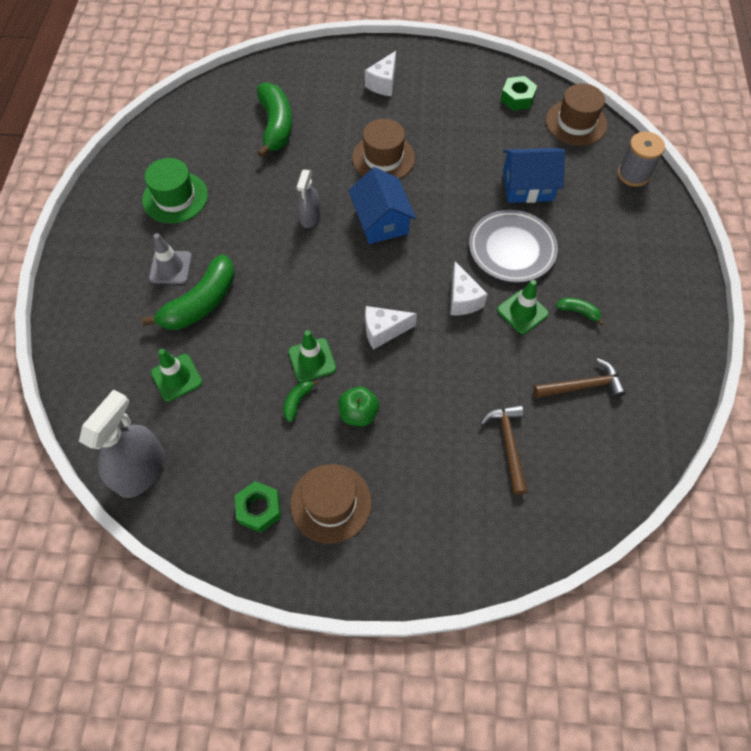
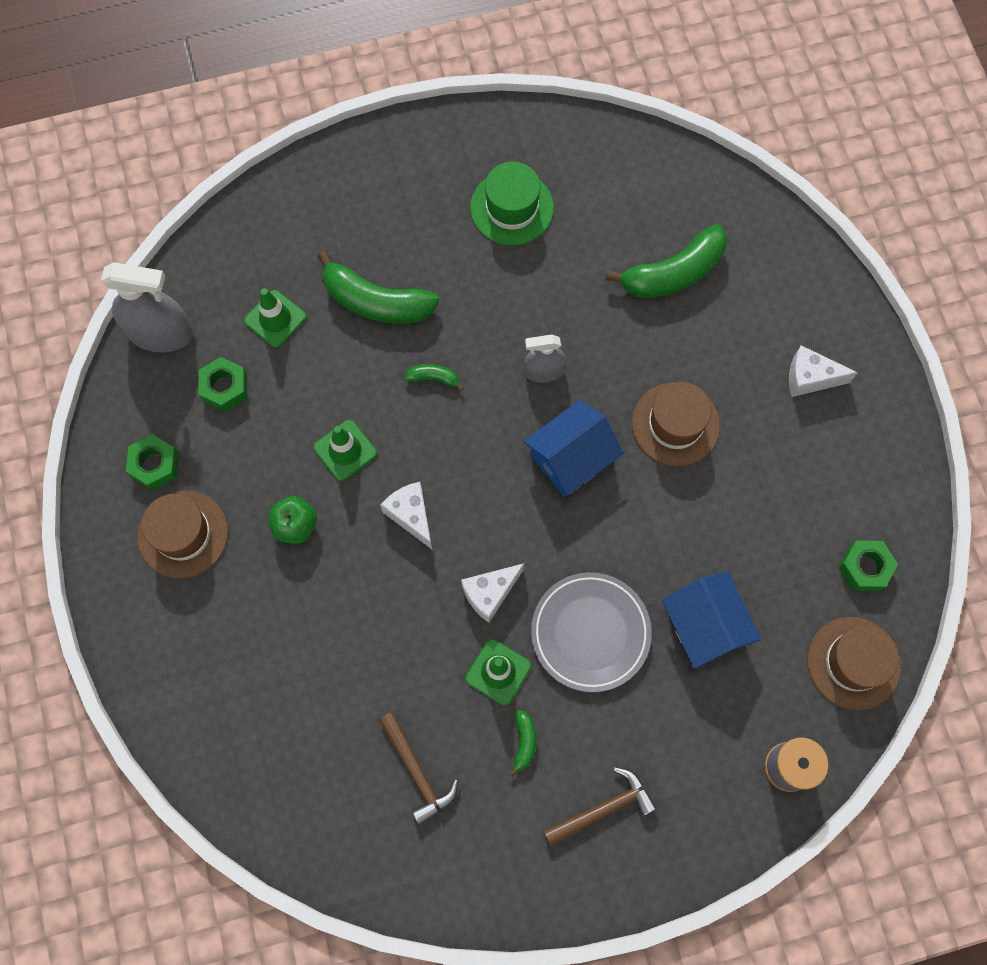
camera: 70 degrees right, 10 degrees up
grey traffic cone [149,233,192,284] -> none
green banana [283,380,319,422] -> green banana moved to [404,364,463,391]
brown hammer [480,405,527,495] -> brown hammer moved to [543,767,657,847]
none -> green nut [198,357,247,412]

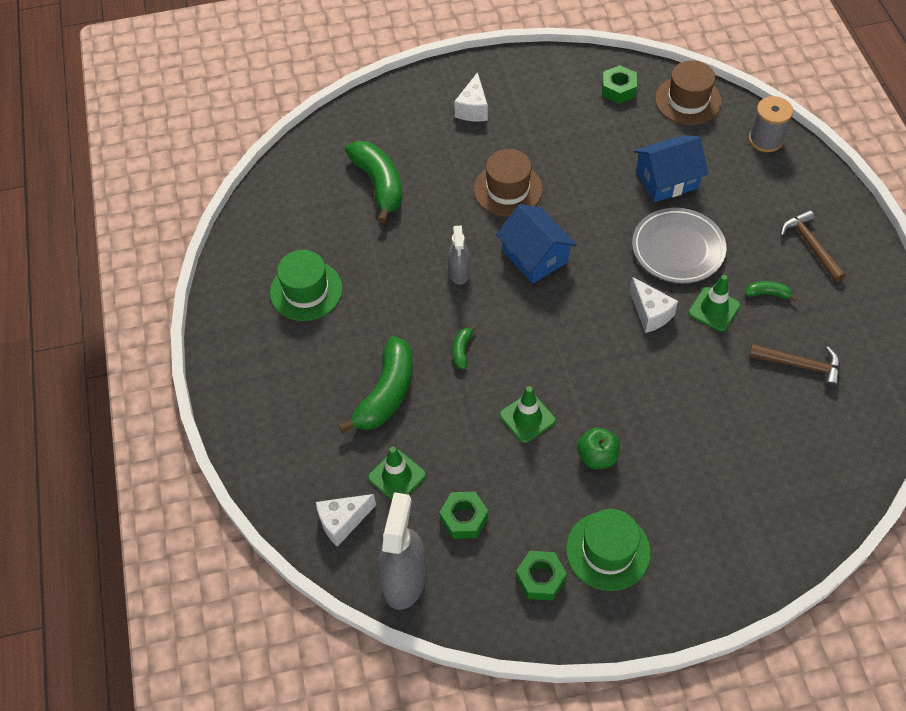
camera: 85 degrees left, 15 degrees down
brown hat [137,490,228,579] -> green hat [566,509,651,591]
brown hammer [378,712,458,826] -> brown hammer turned 45 degrees clockwise [749,344,840,389]
white cheese [380,482,432,549] -> white cheese moved to [316,494,376,547]

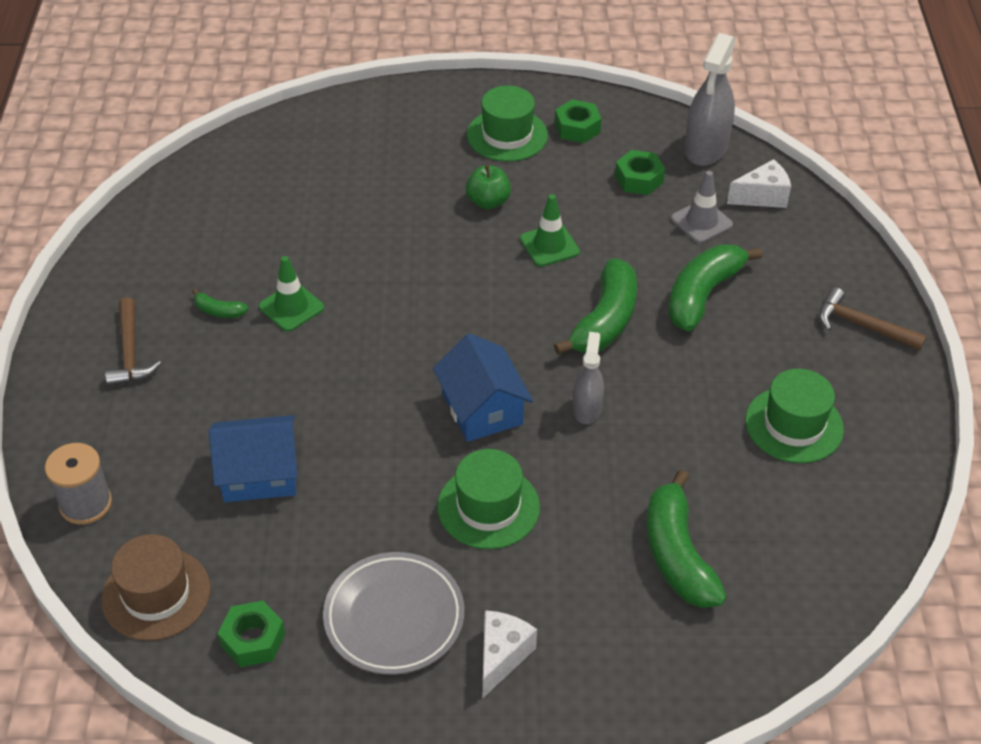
camera: 170 degrees left, 10 degrees down
green traffic cone [368,447,426,500] -> grey traffic cone [671,171,733,243]
green banana [452,325,477,369] -> green banana [554,259,637,355], size x2.22
brown hat [474,149,543,217] -> green hat [437,449,540,549]
white cheese [630,277,678,333] -> none
grey plate [632,208,726,284] -> grey plate moved to [323,552,464,675]
brown hammer [749,344,840,389] -> brown hammer moved to [819,287,927,350]

